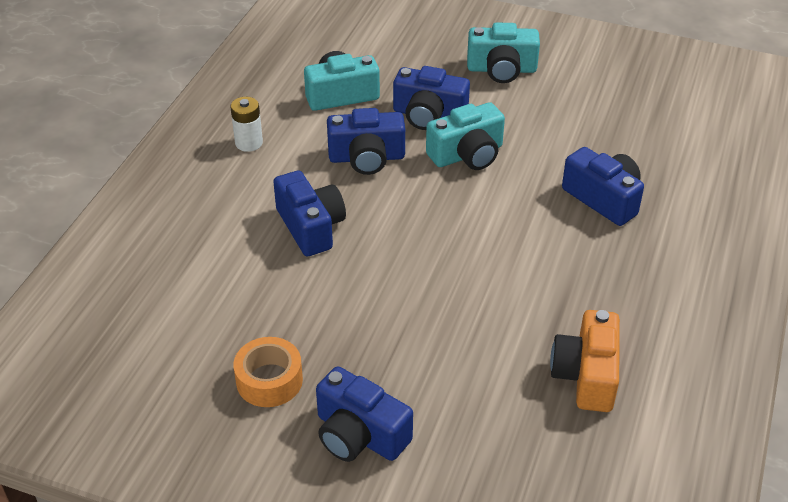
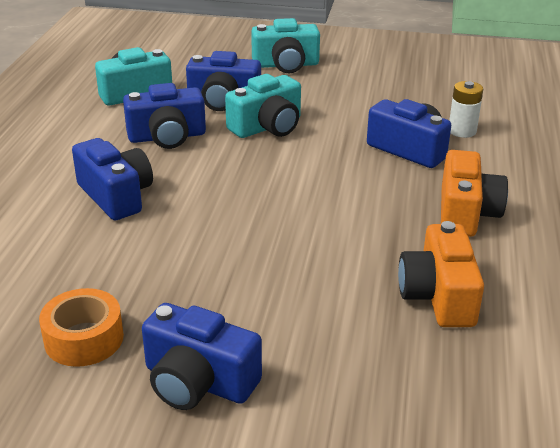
camera: 10 degrees left, 10 degrees down
white battery [230,97,263,152] -> white battery moved to [449,81,483,138]
none -> orange camera [441,150,508,237]

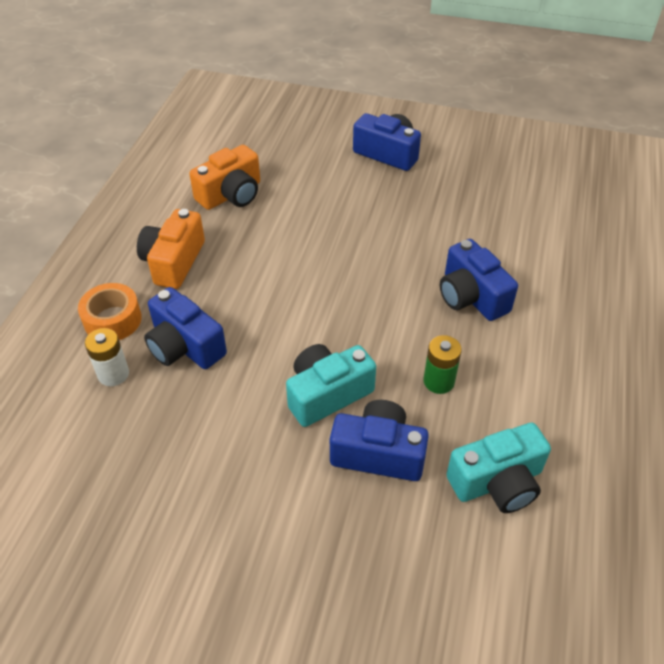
camera: 175 degrees left, 15 degrees up
orange tape [39,288,124,367] -> orange tape moved to [78,283,142,340]
blue camera [123,83,206,149] -> green battery [424,335,462,394]
turquoise camera [251,18,320,73] -> none
orange camera [398,221,484,327] -> orange camera turned 45 degrees clockwise [189,145,260,210]

